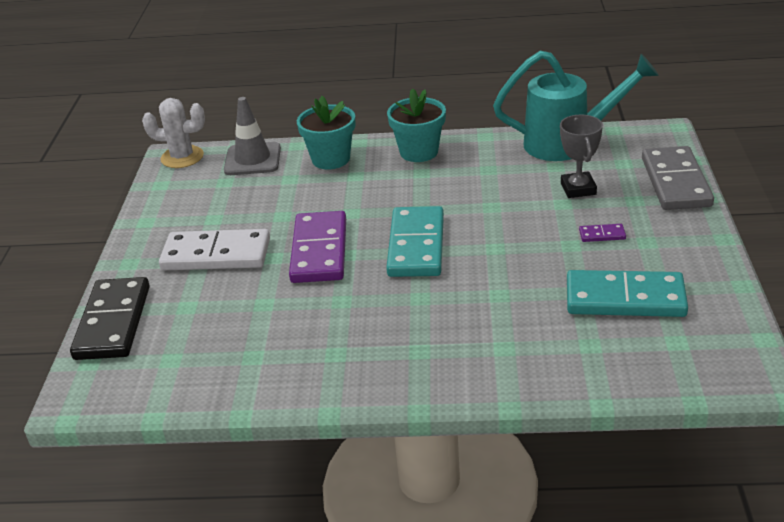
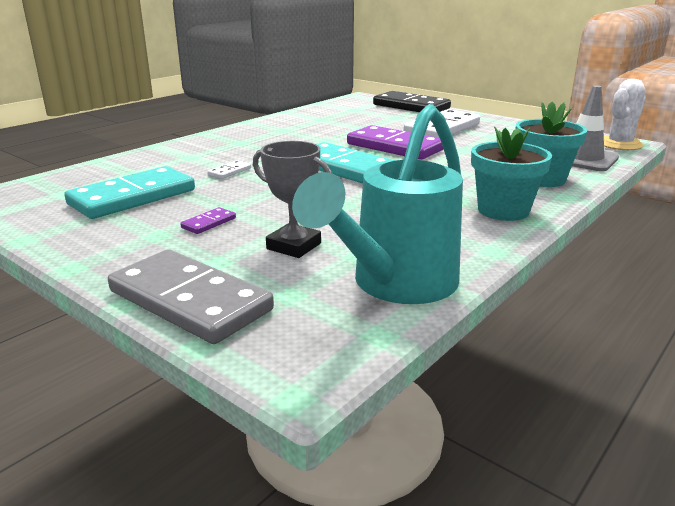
camera: 125 degrees right, 10 degrees down
none -> white domino [207,160,251,179]

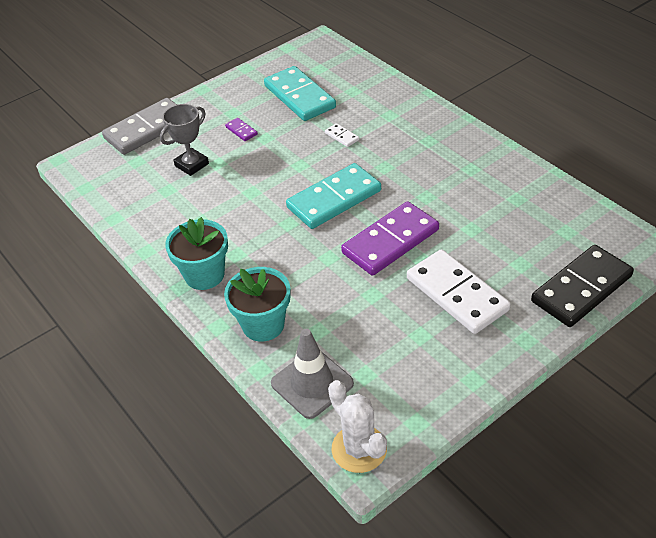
camera: 105 degrees right, 20 degrees up
turquoise watering can [292,104,463,304] -> none

